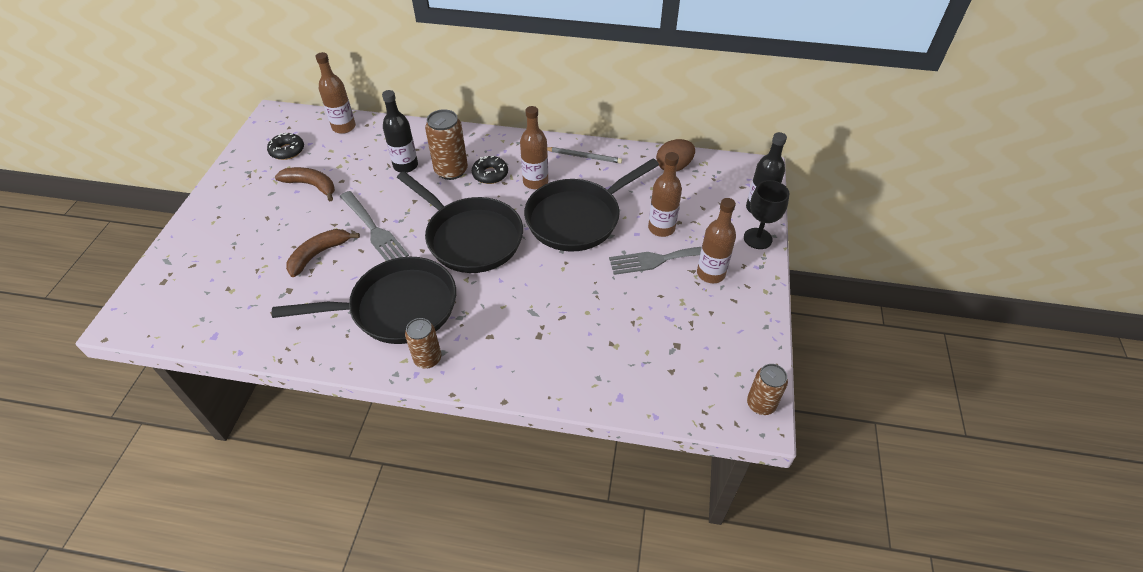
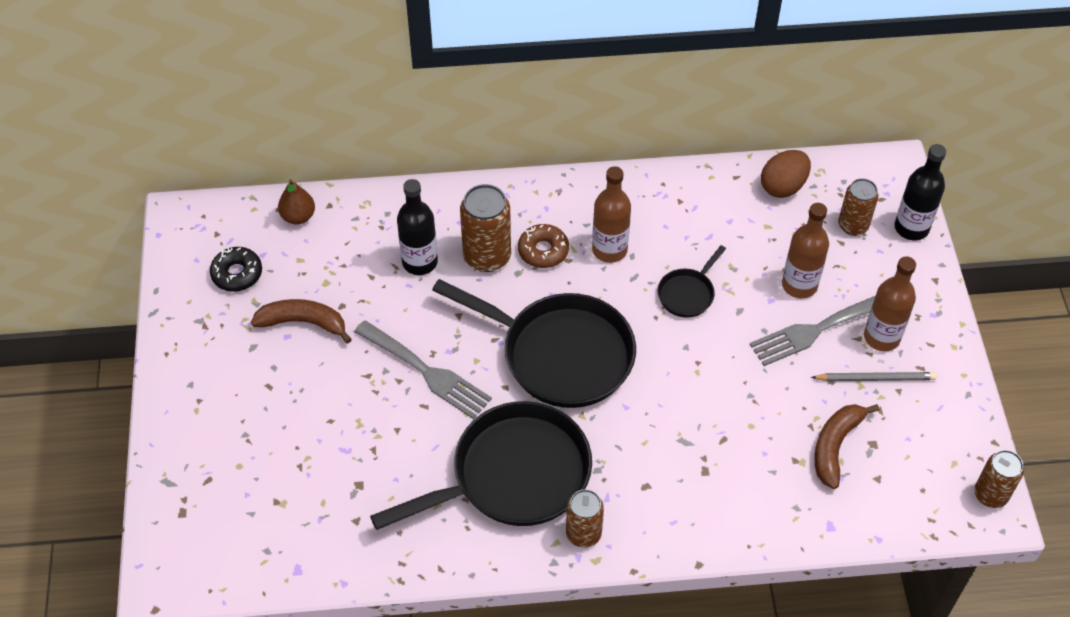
camera: 15 degrees left, 5 degrees up
brown banana [286,229,360,277] -> brown banana moved to [814,404,879,489]
brown bottle [315,52,356,134] -> brown pear [278,179,315,224]
black donut [472,156,508,184] -> brown donut [518,224,569,268]
black pan [524,158,659,252] -> black pan [658,245,726,317], size x0.45
grey pencil [547,147,622,164] -> grey pencil moved to [811,372,936,381]
black goblet [744,180,789,249] -> none
none -> brown can [838,178,879,236]

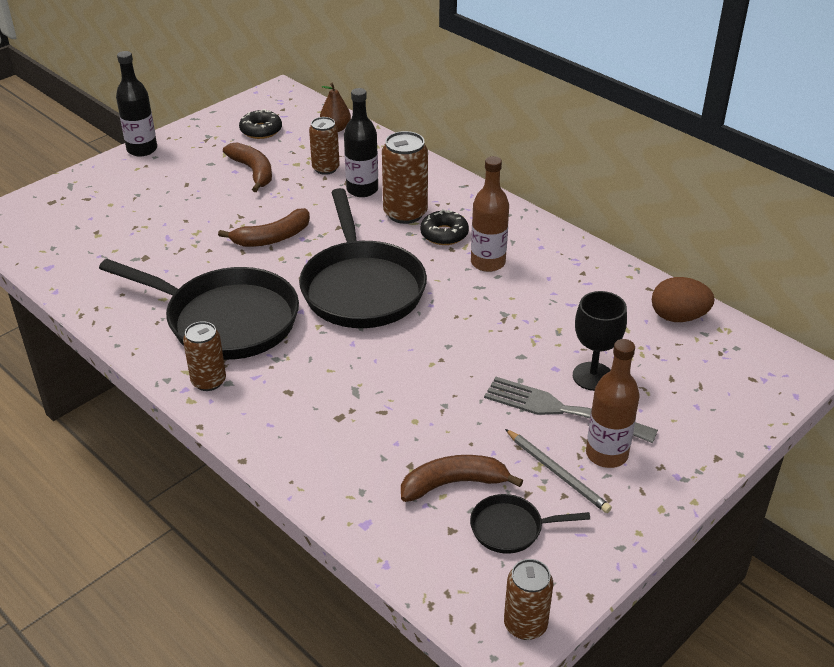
camera: 50 degrees right, 15 degrees down
grey fork [354,320,492,419] -> brown banana [218,208,310,247]
brown donut [518,224,569,268] -> black donut [420,209,469,245]
black pan [658,245,726,317] -> black pan moved to [470,494,590,554]
brown bottle [782,203,829,298] -> black goblet [573,291,627,391]
brown can [838,178,879,236] -> brown can moved to [309,117,340,175]
black bottle [895,144,946,241] -> black bottle moved to [116,51,157,157]

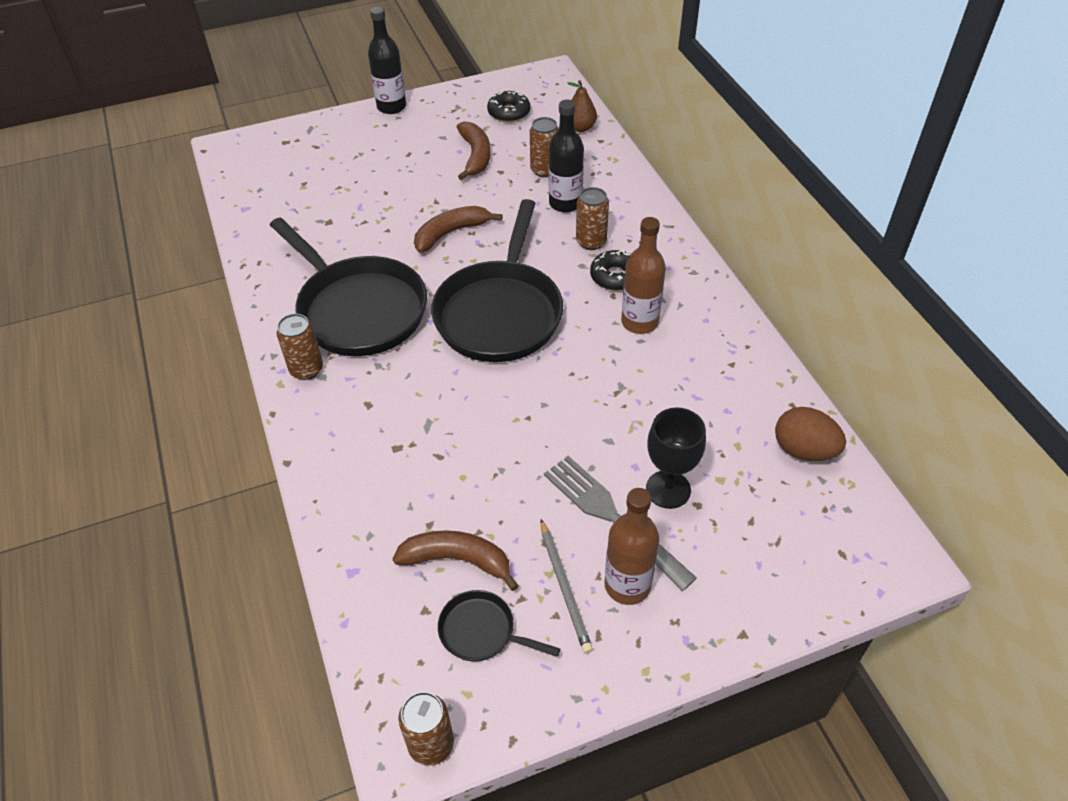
camera: 25 degrees right, 10 degrees up
brown banana [218,208,310,247] -> brown banana turned 150 degrees clockwise [414,206,503,253]
brown can [382,131,428,224] -> brown can [576,187,609,250], size x0.66

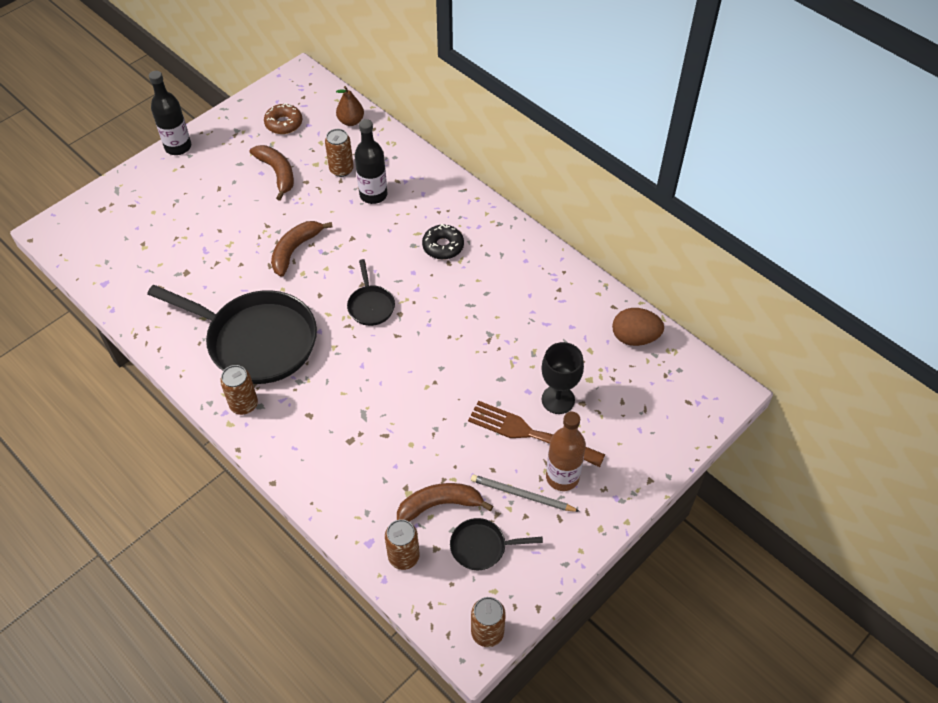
camera: 25 degrees left, 5 degrees up
black pan [431,199,563,362] -> black pan [347,259,395,326], size x0.45
black donut [487,91,530,122] -> brown donut [264,103,302,134]
grey pencil [541,519,593,654] -> grey pencil turned 150 degrees clockwise [471,475,580,512]
grey fork [544,456,697,591] -> brown fork [468,401,605,467]
brown can [576,187,609,250] -> brown can moved to [385,519,420,570]
brown bottle [621,217,666,334] -> none

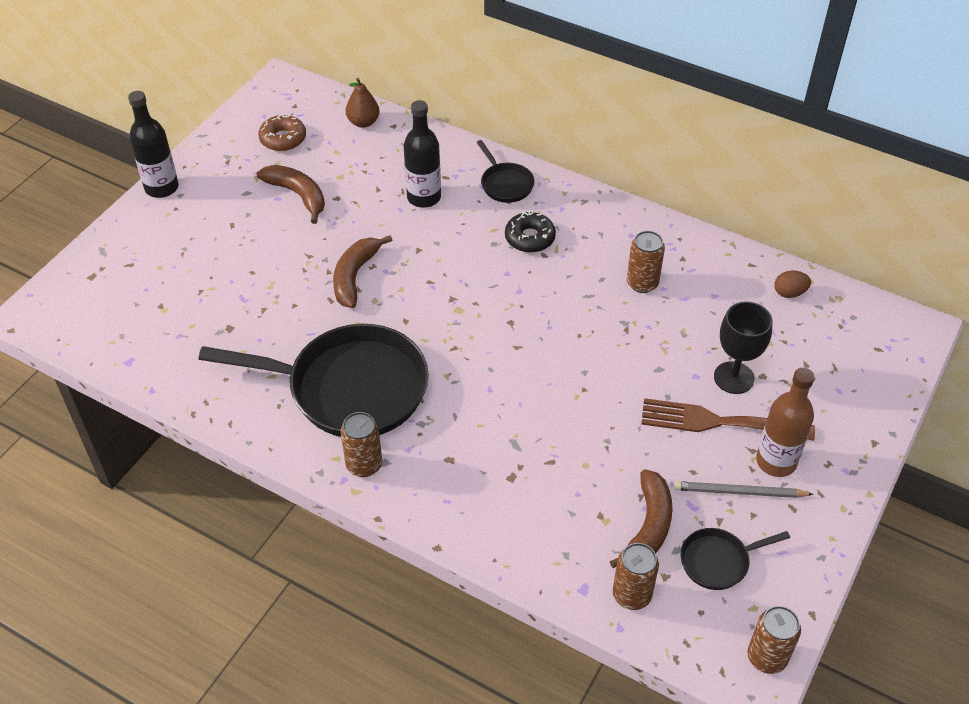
camera: 15 degrees left, 5 degrees down
brown can [325,129,354,177] -> brown can moved to [627,231,665,293]
black pan [347,259,395,326] -> black pan moved to [476,140,535,203]
brown banana [397,483,493,521] -> brown banana turned 135 degrees clockwise [610,469,673,568]
brown egg [612,308,664,346] -> brown egg [774,271,811,298], size x0.60

